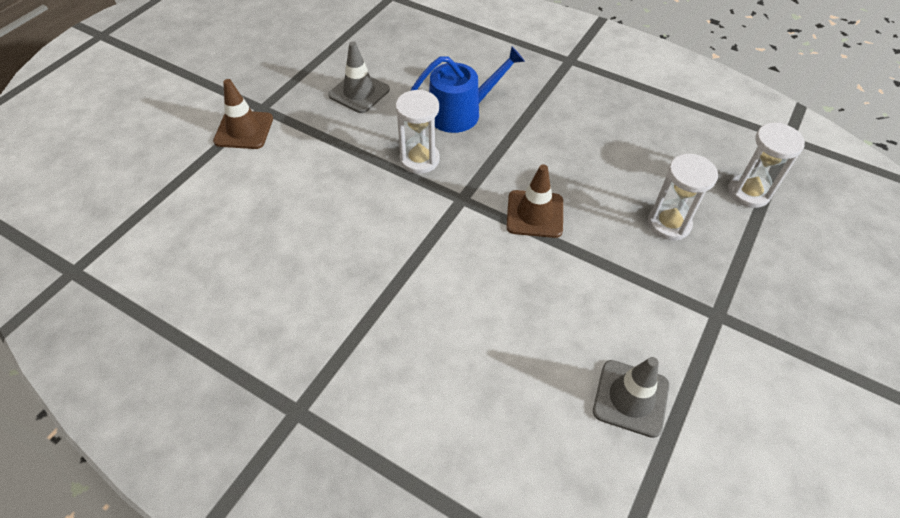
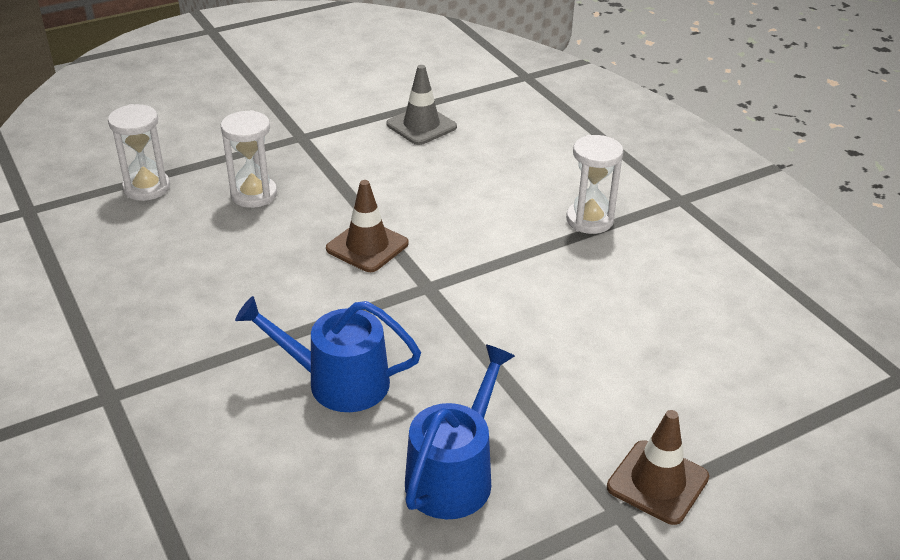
camera: 150 degrees left, 15 degrees down
grey traffic cone [328,41,390,113] -> blue watering can [405,344,515,519]
white hourglass [396,89,440,174] -> white hourglass moved to [566,135,623,234]

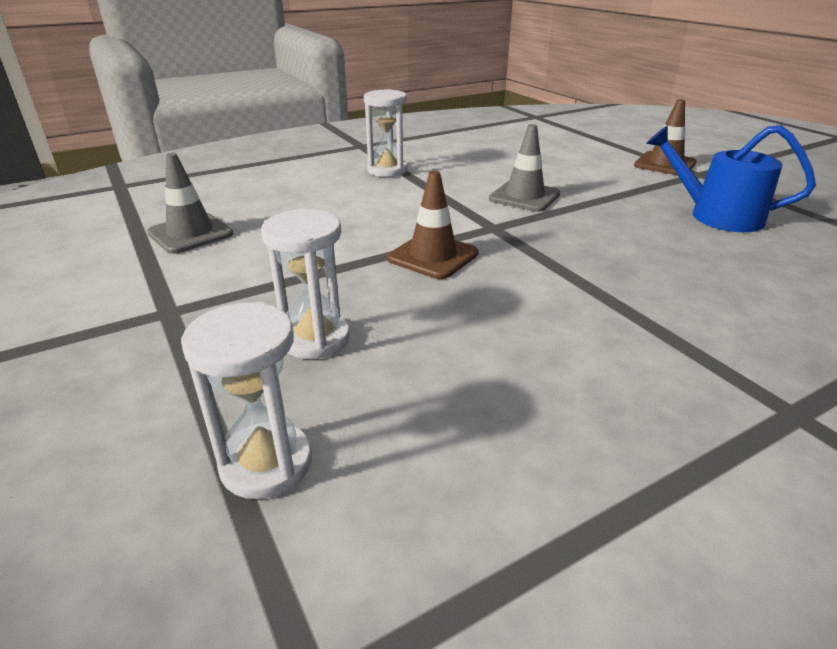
camera: 90 degrees left, 5 degrees down
blue watering can [235,296,421,412] -> none
none -> grey traffic cone [489,124,560,212]

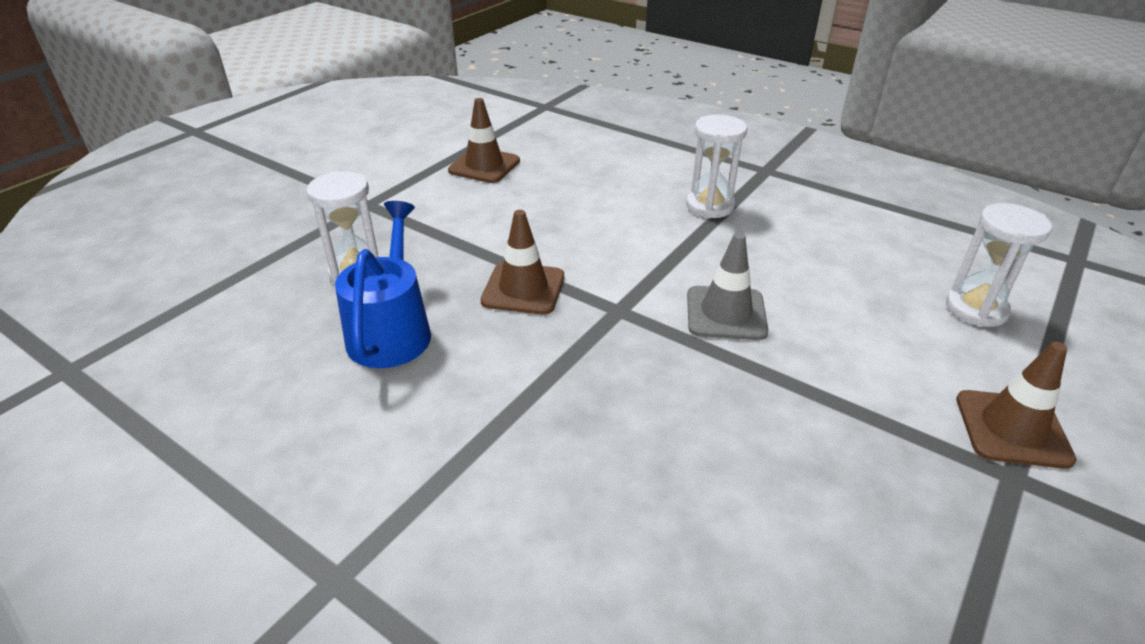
camera: 65 degrees right, 5 degrees up
grey traffic cone [147,153,233,254] -> brown traffic cone [448,98,520,183]
white hourglass [181,302,312,499] -> white hourglass moved to [946,203,1052,327]
blue watering can [646,125,816,232] -> blue watering can moved to [335,201,431,368]

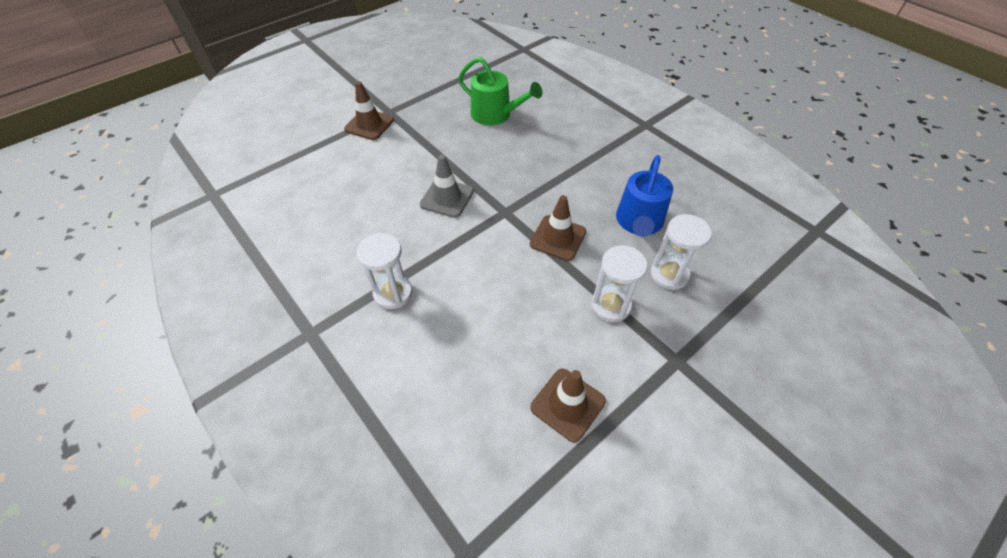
camera: 165 degrees left, 15 degrees up
white hourglass [946,203,1052,327] -> white hourglass moved to [591,245,647,322]
none -> green watering can [458,57,542,125]

